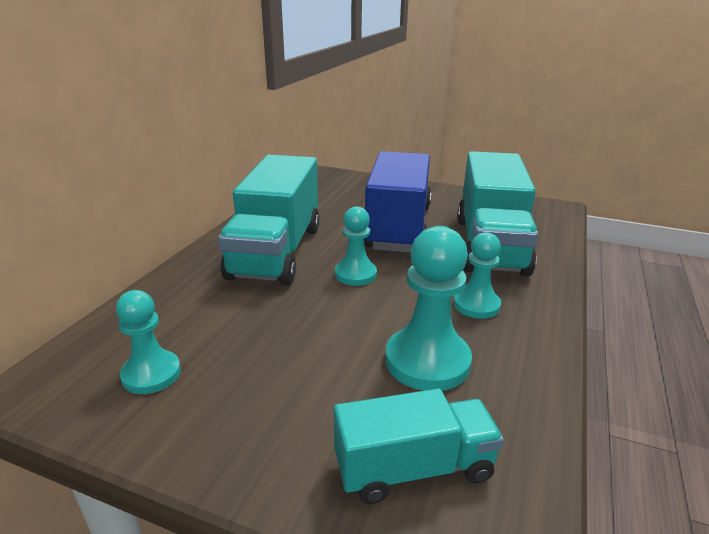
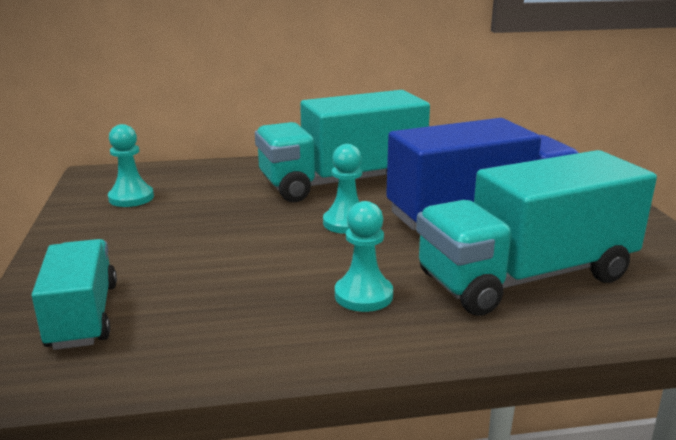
camera: 60 degrees right, 5 degrees down
turquoise truck [334,389,504,504] -> turquoise truck turned 150 degrees counterclockwise [31,239,117,350]
turquoise pawn [385,226,472,391] -> none

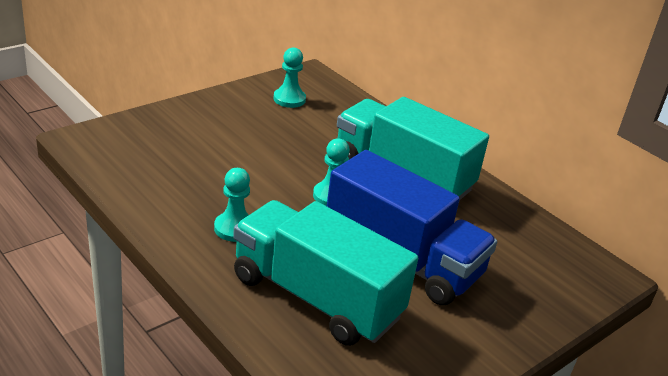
camera: 55 degrees right, 10 degrees up
turquoise truck [31,239,117,350] -> none

